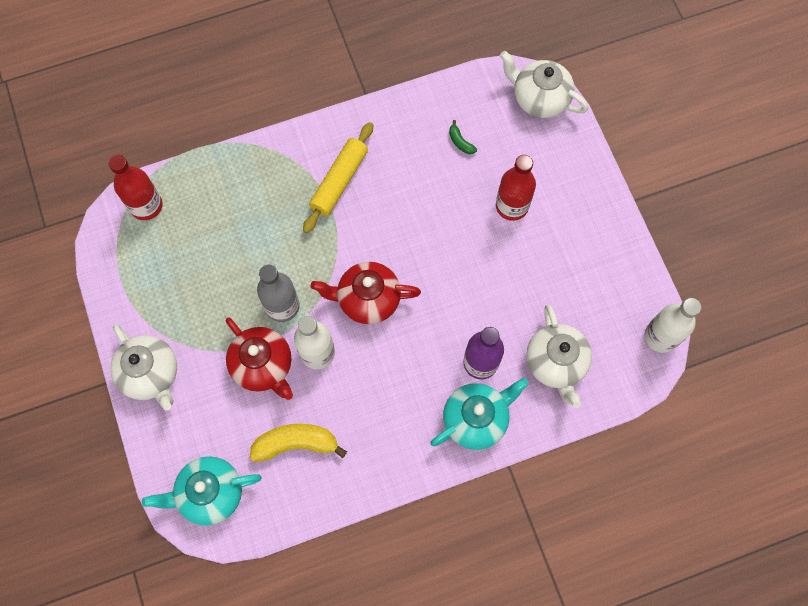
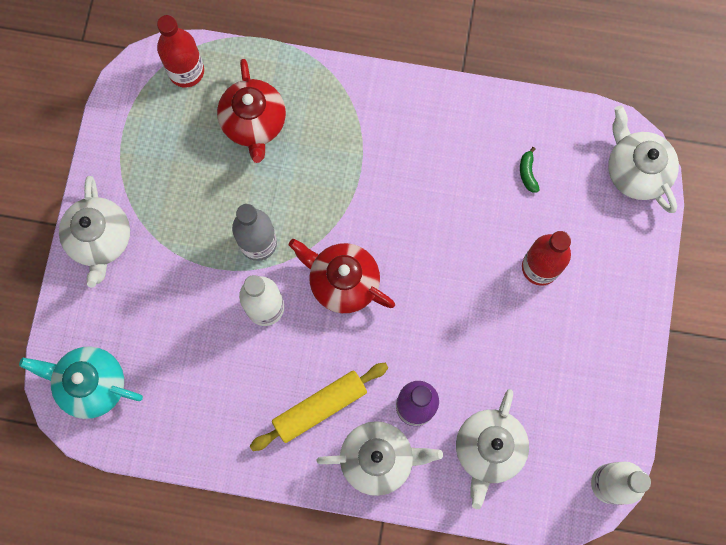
camera: 30 degrees right, 5 degrees up
red teapot [226,318,293,400] -> red teapot moved to [217,59,286,163]
yellow banana [250,424,347,462] -> none
yellow rolling pin [303,122,373,233] -> yellow rolling pin moved to [250,363,388,451]
turquoise teapot [430,378,529,450] -> white teapot [317,421,443,496]

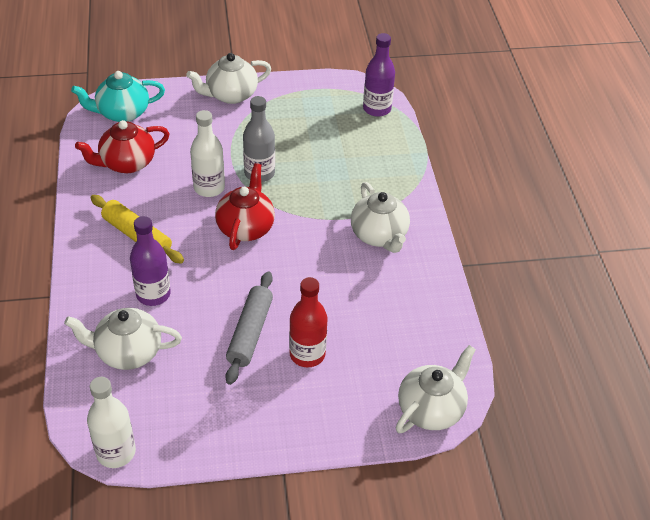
camera: 70 degrees right, 30 degrees down
turquoise teapot [19,347,143,419] -> turquoise teapot turned 105 degrees counterclockwise [71,71,165,122]
red bottle [157,15,204,88] -> purple bottle [363,33,395,117]
red teapot [217,59,286,163] -> red teapot moved to [75,120,170,173]
white teapot [317,421,443,496] -> white teapot moved to [351,182,410,253]
green banana [520,147,540,193] -> none
none -> grey rolling pin [225,271,273,385]

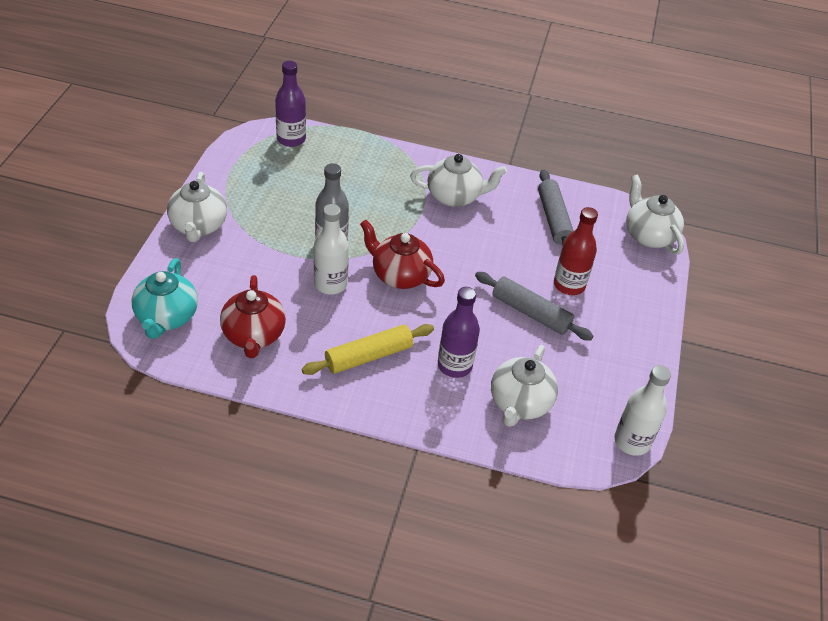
camera: 70 degrees left, 0 degrees up
none -> grey rolling pin [538,169,574,245]

